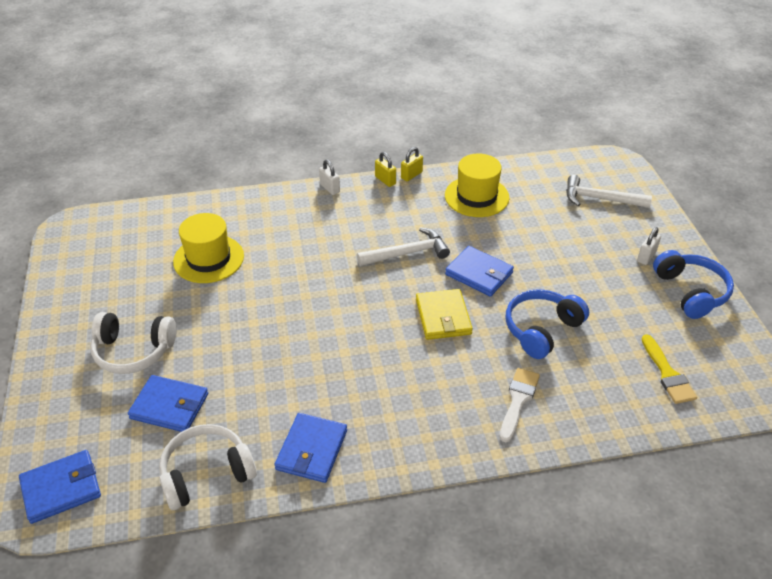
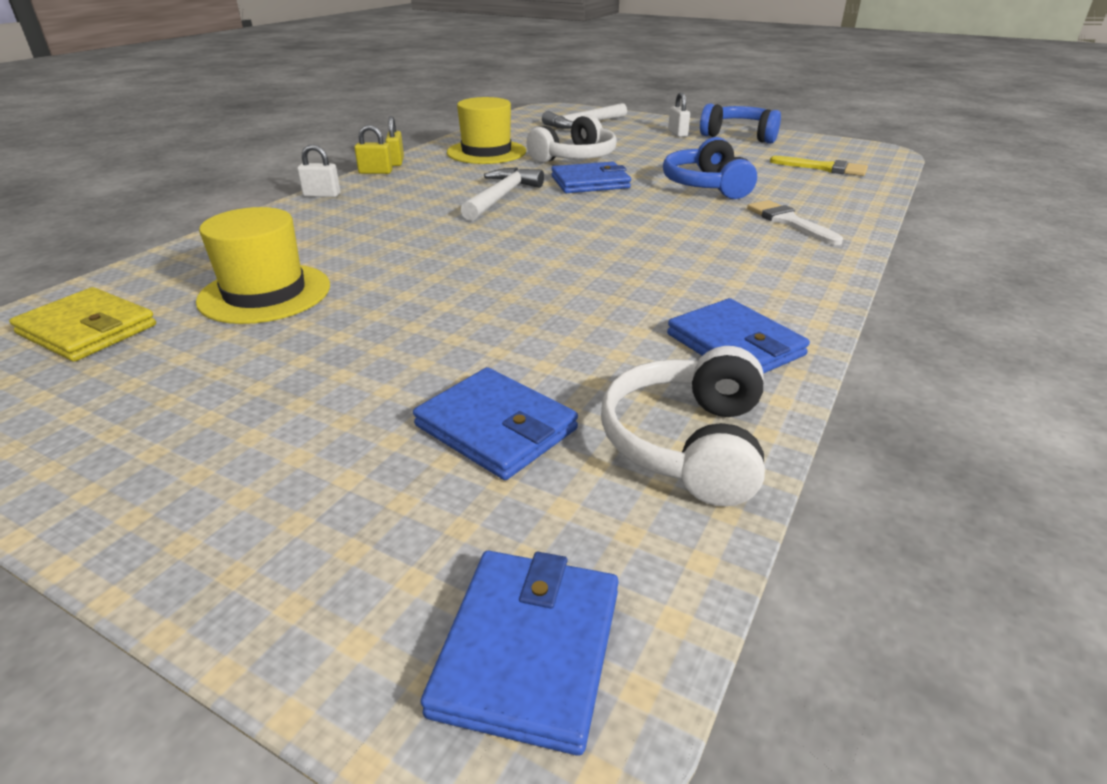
camera: 50 degrees left, 10 degrees down
white headphones [90,312,177,374] -> white headphones moved to [526,115,617,163]
blue wallet [128,375,208,432] -> blue wallet turned 75 degrees clockwise [413,367,578,480]
yellow wallet [416,289,473,340] -> yellow wallet moved to [9,287,156,362]

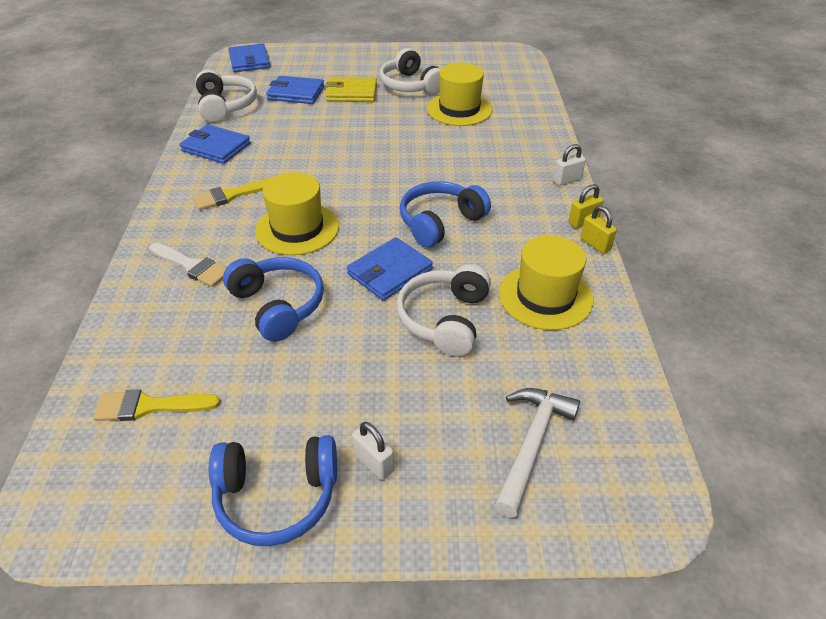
camera: 150 degrees right, 10 degrees up
yellow wallet [9,287,156,362] -> yellow wallet moved to [326,77,377,102]
white hammer [461,167,544,221] -> blue headphones [400,181,491,248]
none -> yellow brush [193,178,271,210]
none -> yellow hat [255,172,339,255]
none -> white headphones [379,48,440,95]

